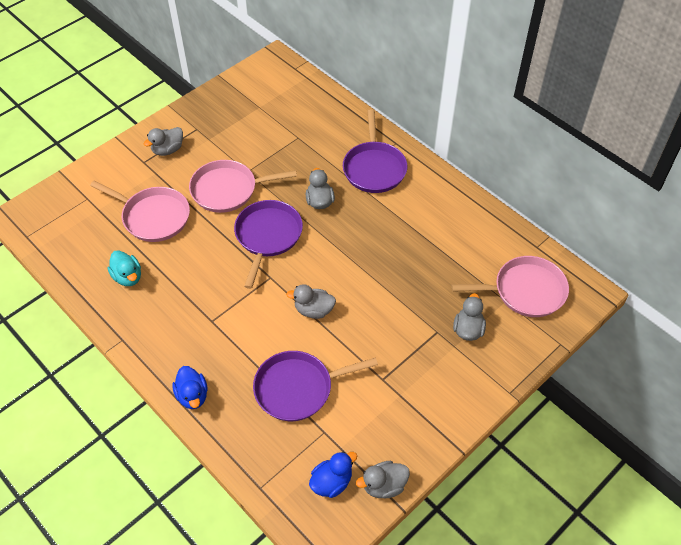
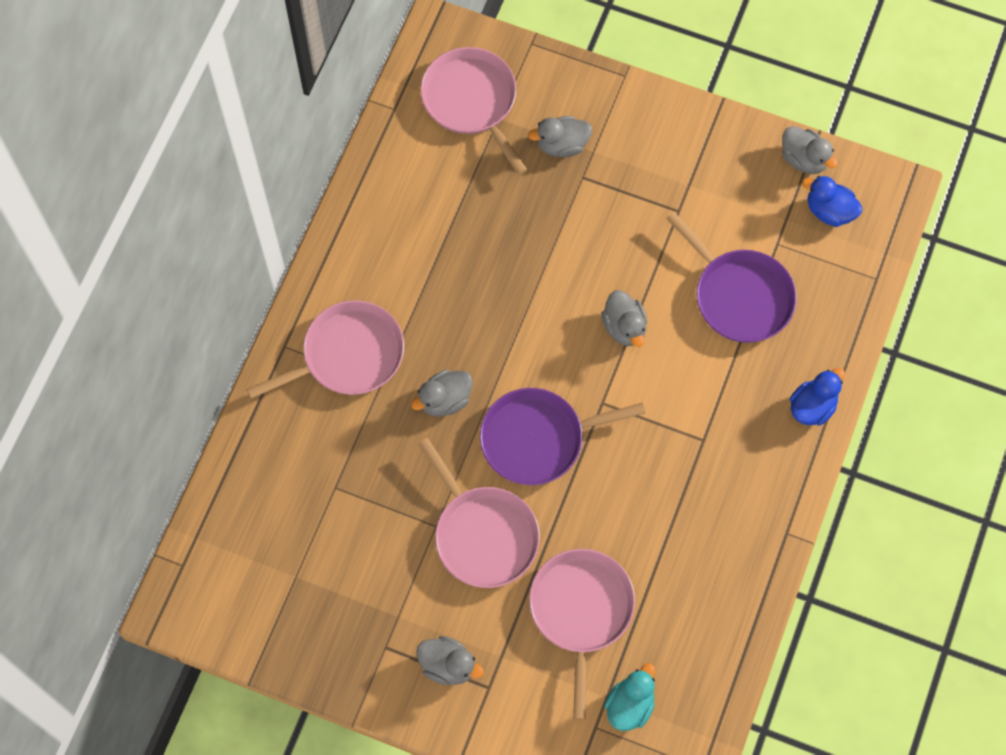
camera: 115 degrees left, 15 degrees up
turquoise duck [108,250,141,286] -> turquoise duck moved to [604,663,655,731]
purple pan [343,109,407,193] -> pink pan [246,300,404,399]

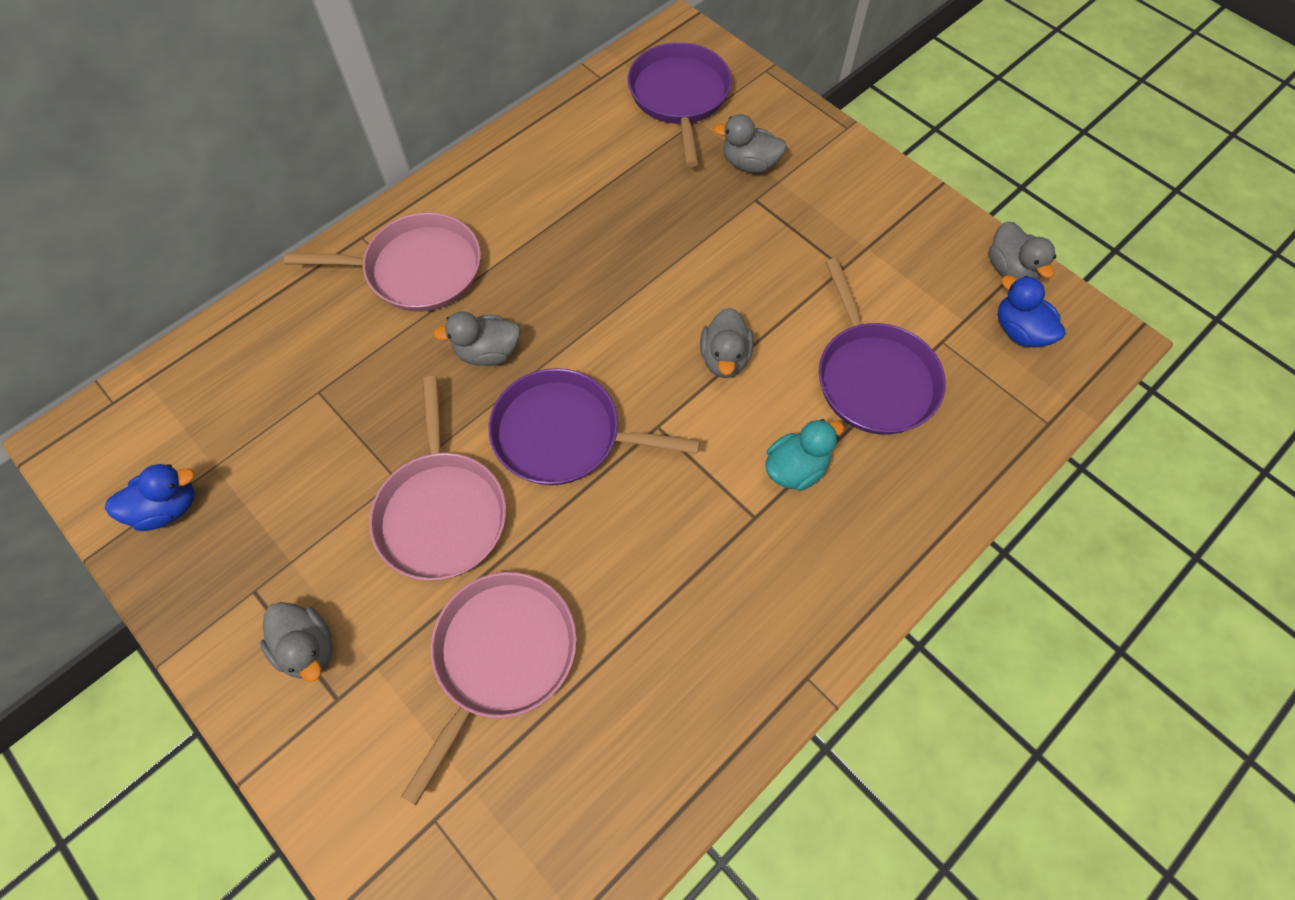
camera: 25 degrees right, 5 degrees down
pink pan [421,47,528,175] -> purple pan [628,42,732,167]
turquoise duck [604,663,655,731] -> turquoise duck moved to [765,419,844,491]
blue duck [790,368,845,426] -> blue duck moved to [105,464,195,531]

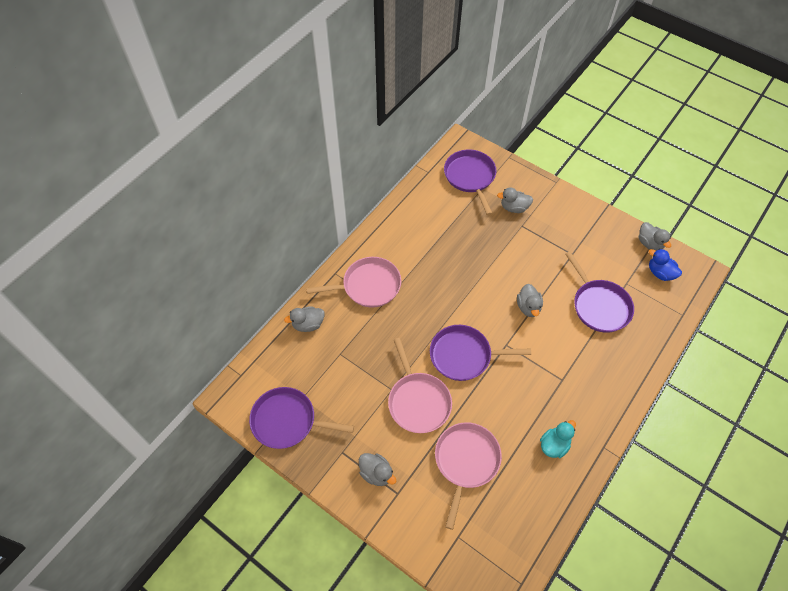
camera: 10 degrees left, 5 degrees down
blue duck [105,464,195,531] -> purple pan [249,387,354,449]
grey duck [433,311,521,366] -> grey duck moved to [284,306,325,332]
turquoise duck [765,419,844,491] -> turquoise duck moved to [540,420,576,458]

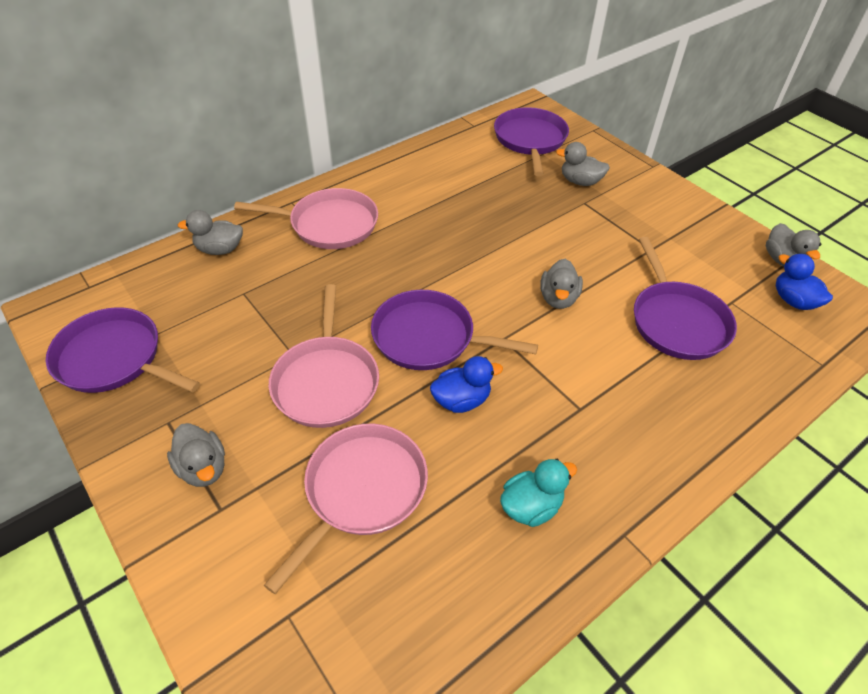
camera: 15 degrees right, 10 degrees down
none -> blue duck [430,356,503,413]

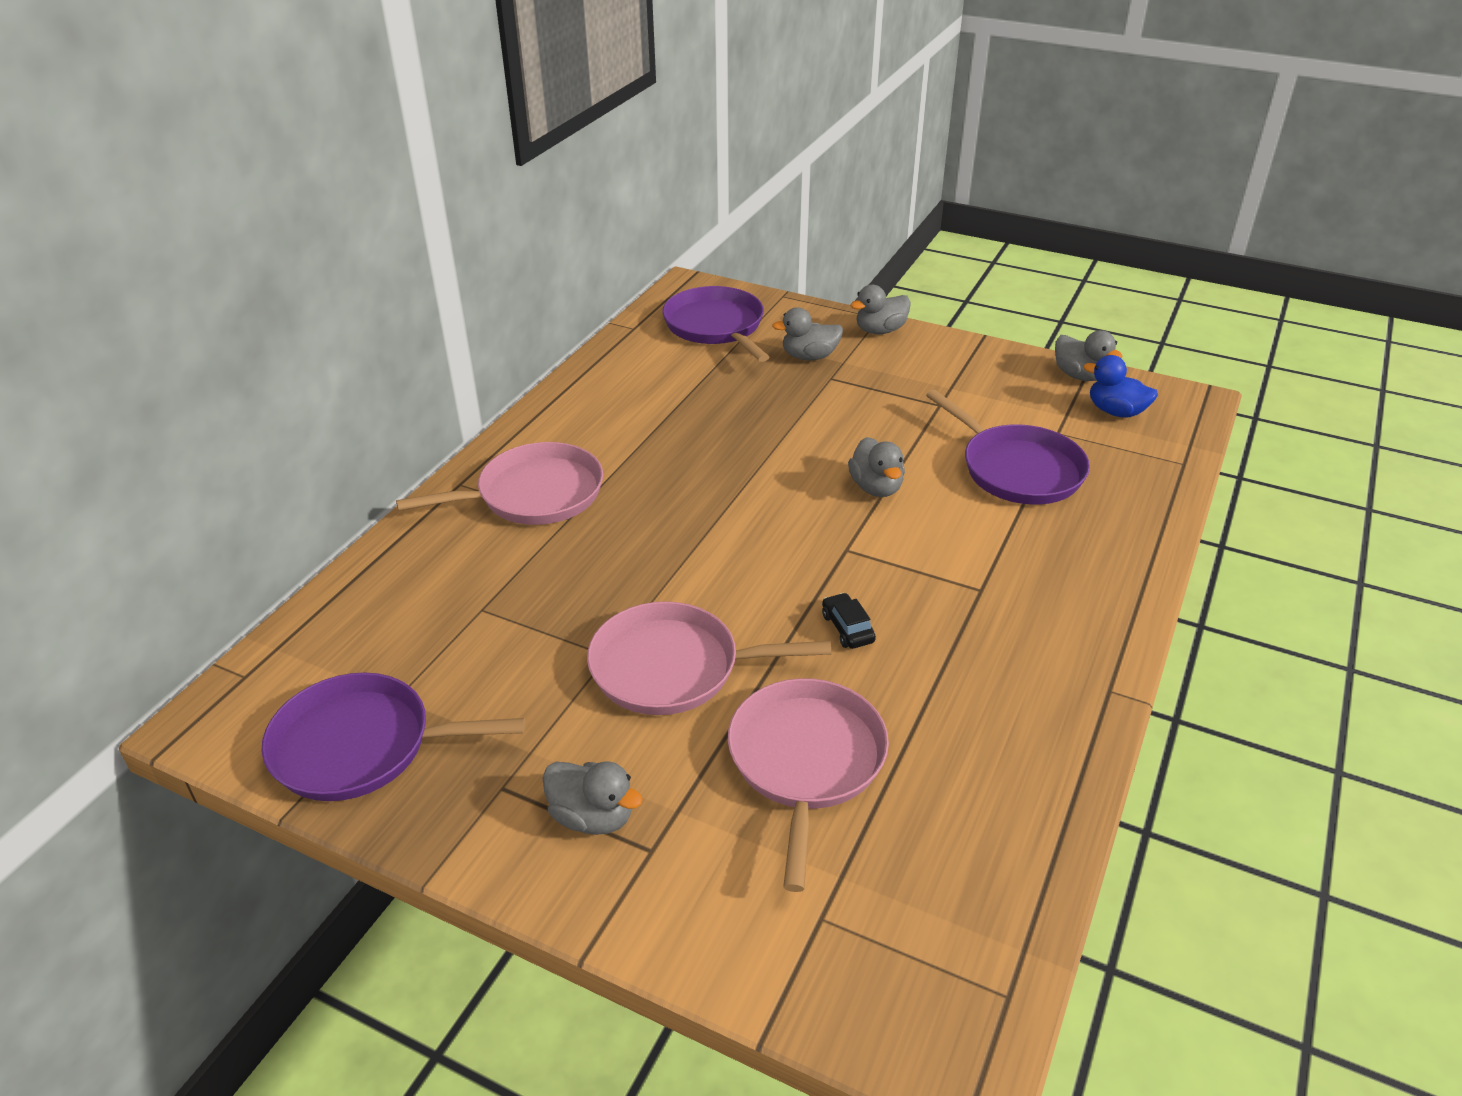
camera: 25 degrees left, 10 degrees down
grey duck [178,210,243,255] -> grey duck moved to [850,285,911,334]
pink pan [269,284,379,428] -> pink pan turned 120 degrees clockwise [587,601,831,715]
purple pan [371,290,538,370] -> none
blue duck [430,356,503,413] -> black car [822,593,876,649]
turquoise duck [500,459,577,527] -> none

